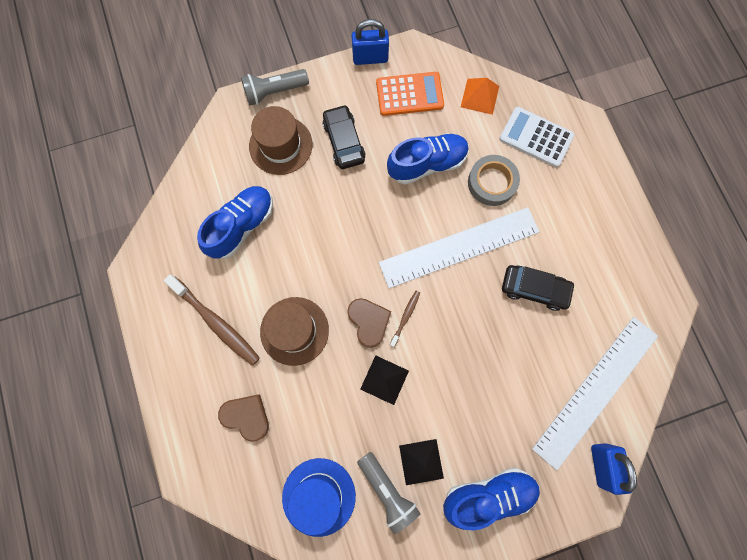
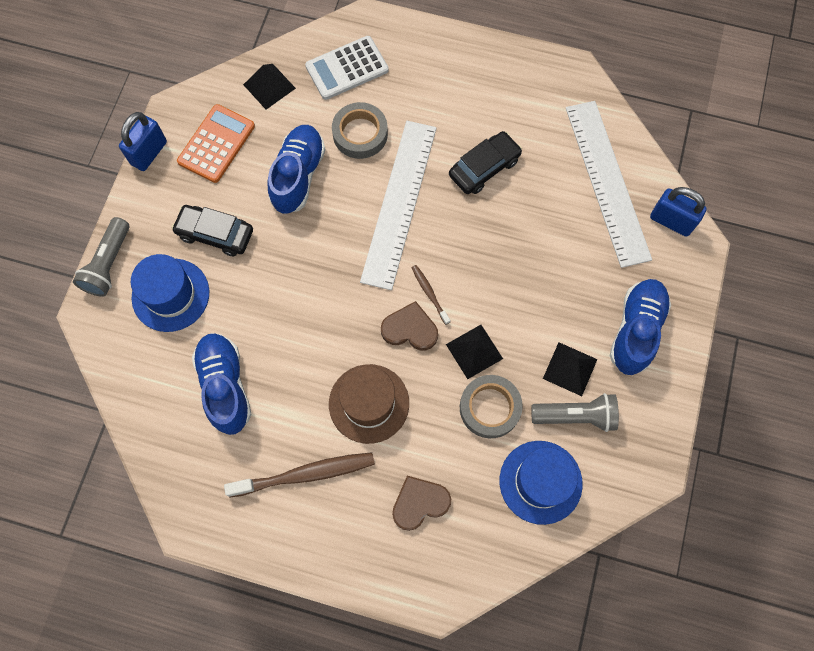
camera: 55 degrees left, 5 degrees down
brown hat [249,106,313,175] -> blue hat [131,254,209,332]
orange pyramid [461,78,499,115] -> black pyramid [243,64,296,110]
none -> grey tape [460,375,523,438]

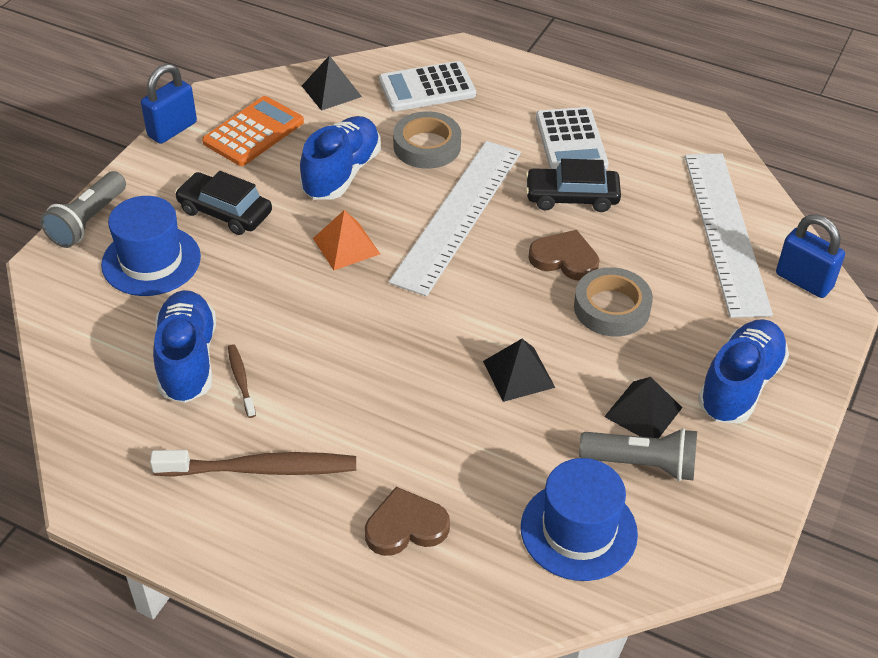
camera: 10 degrees right, 25 degrees down
brown hat [329,364,409,444] -> none
brown heart [381,301,438,350] -> brown heart moved to [528,230,600,281]
brown toothbrush [412,265,450,325] -> brown toothbrush moved to [228,344,256,418]
black car [449,131,522,194] -> black car turned 150 degrees counterclockwise [525,159,621,212]
grey tape [460,375,523,438] -> grey tape moved to [574,267,653,336]
none -> orange pyramid [313,210,380,270]
none -> white calculator [536,107,609,169]

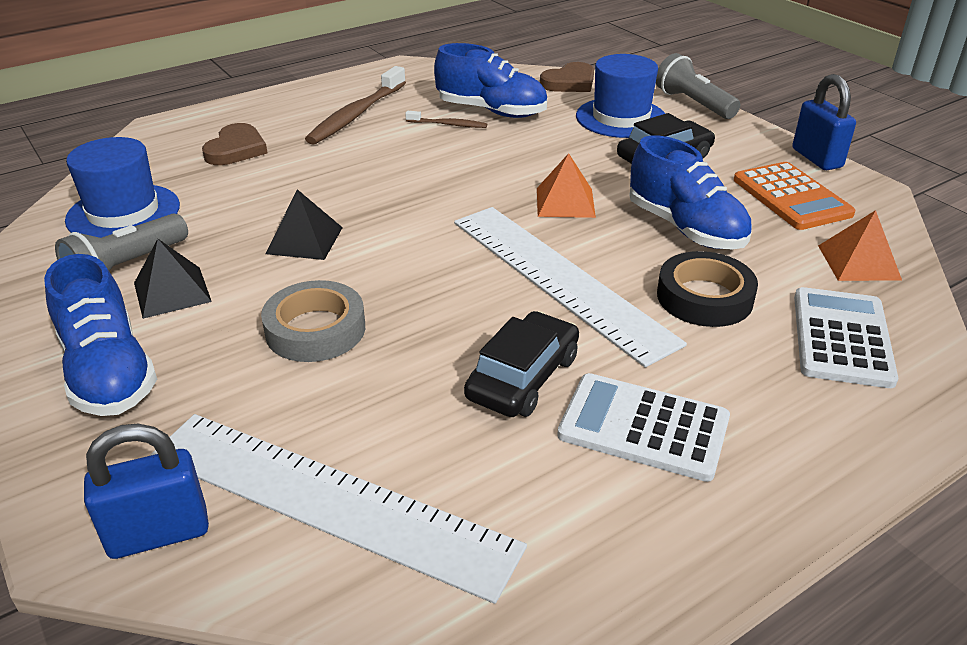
camera: 120 degrees right, 10 degrees down
black pyramid [302,55,362,111] -> orange pyramid [818,210,902,281]
grey tape [393,111,461,169] -> black tape [657,251,758,327]
brown heart [528,230,600,281] -> brown heart moved to [540,62,594,92]

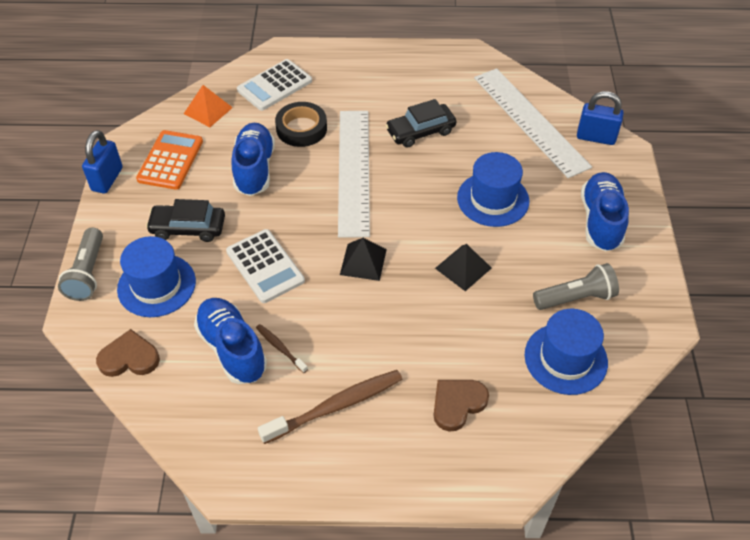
camera: 145 degrees left, 15 degrees up
black pyramid [134,239,212,319] -> black pyramid moved to [340,238,387,281]
grey tape [261,280,365,362] -> blue hat [457,152,529,227]
orange pyramid [537,153,596,218] -> none
white calculator [557,373,730,482] -> white calculator moved to [226,229,305,303]

